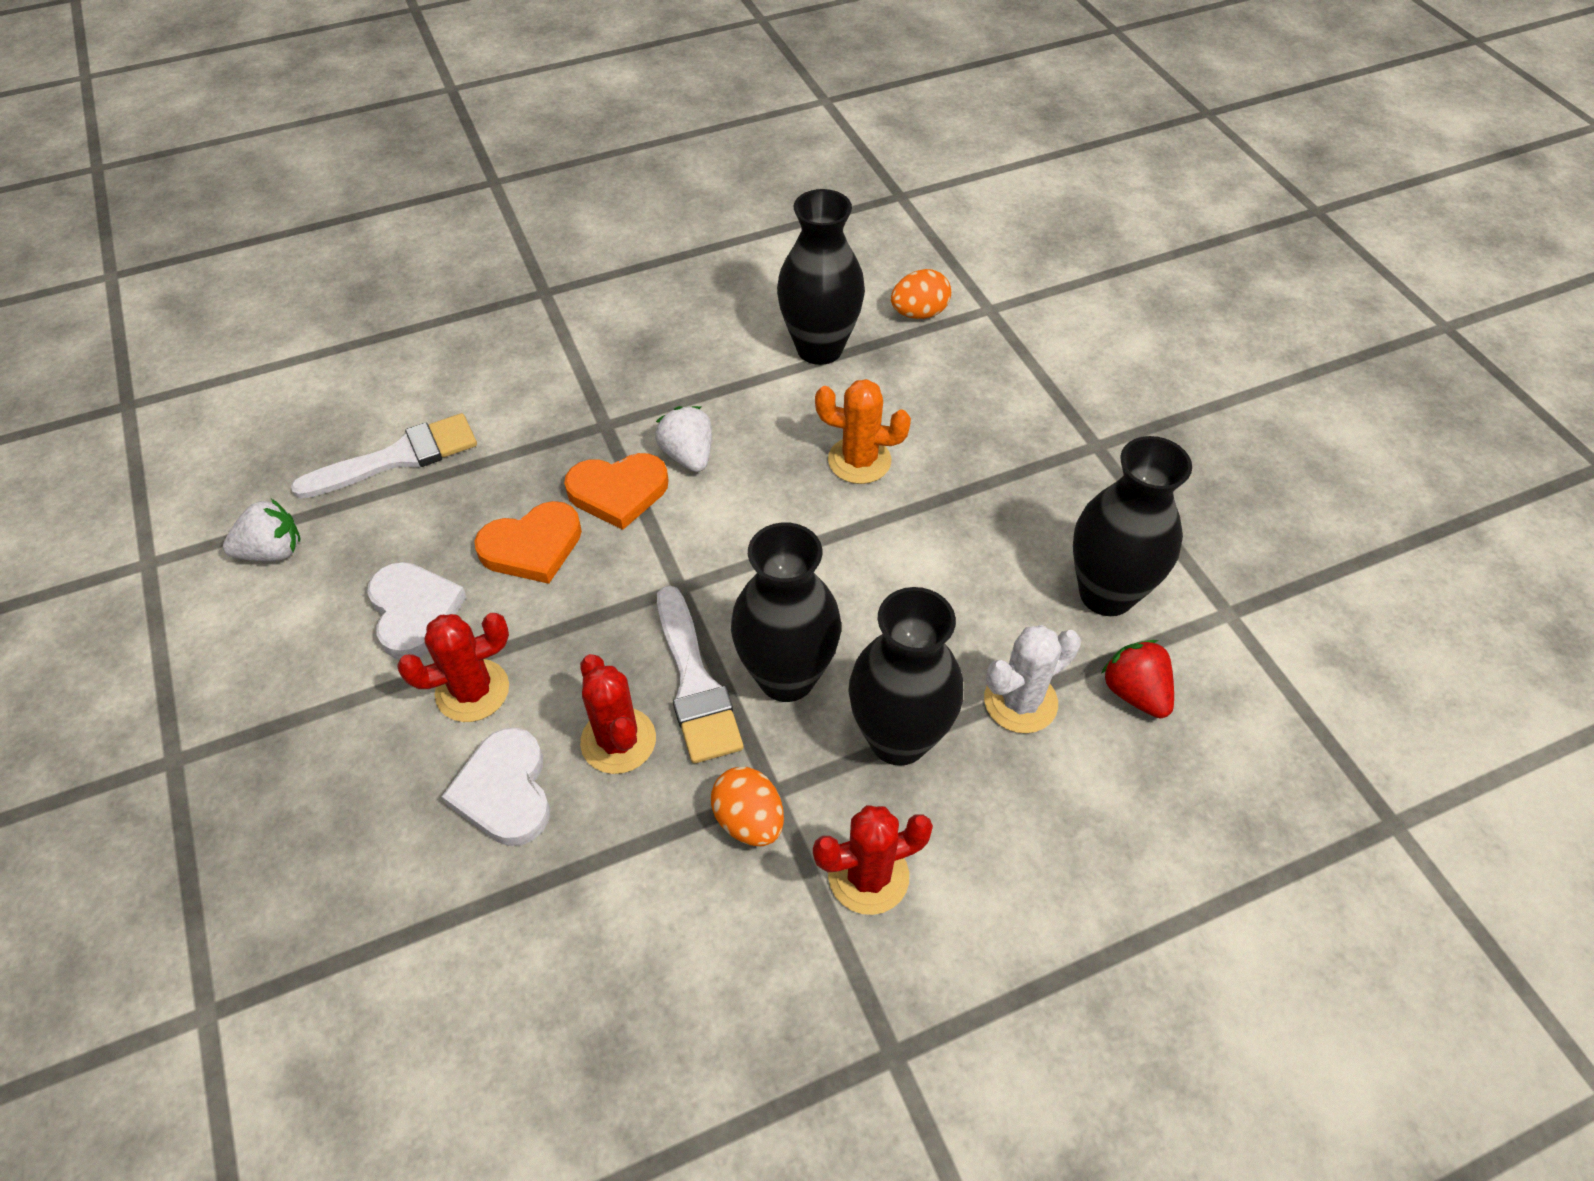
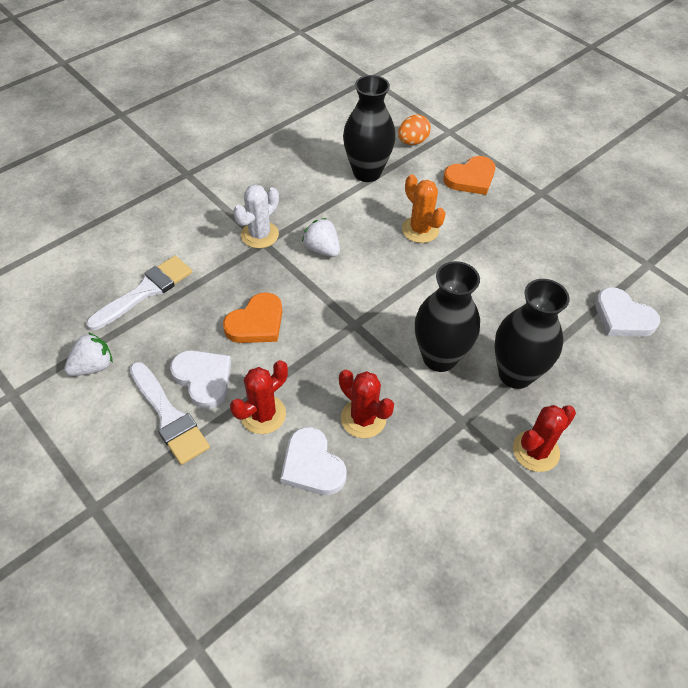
camera: 20 degrees left, 0 degrees up
orange heart [564,453,669,530] -> orange heart moved to [443,156,495,195]
white brush [657,586,743,764] -> white brush moved to [130,362,210,465]
orange egg [711,767,784,846] -> none
orange cactus [815,379,911,484] -> orange cactus turned 60 degrees clockwise [402,174,446,243]
white cactus [984,625,1081,733] -> white cactus moved to [233,184,279,248]
black vase [1073,436,1192,616] -> none
red strawberry [1101,640,1174,718] -> white heart [595,287,660,337]

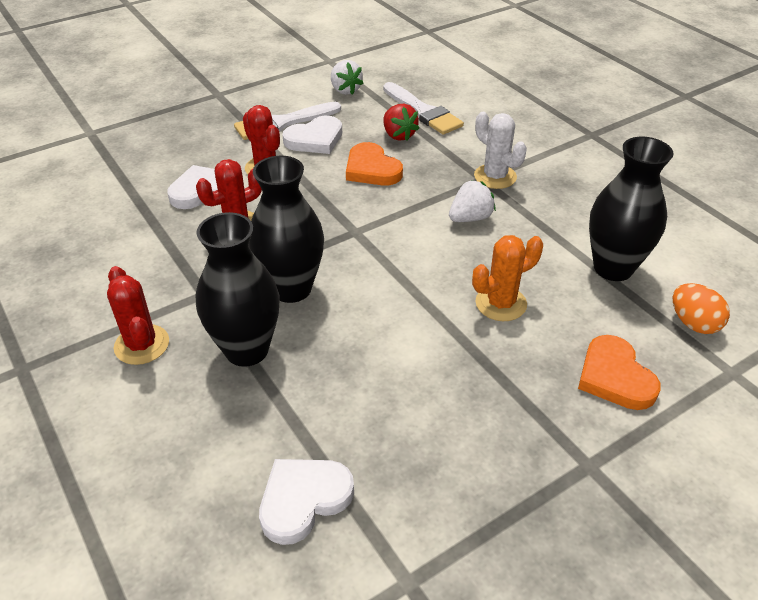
camera: 100 degrees right, 10 degrees down
none -> red strawberry [384,104,419,141]

